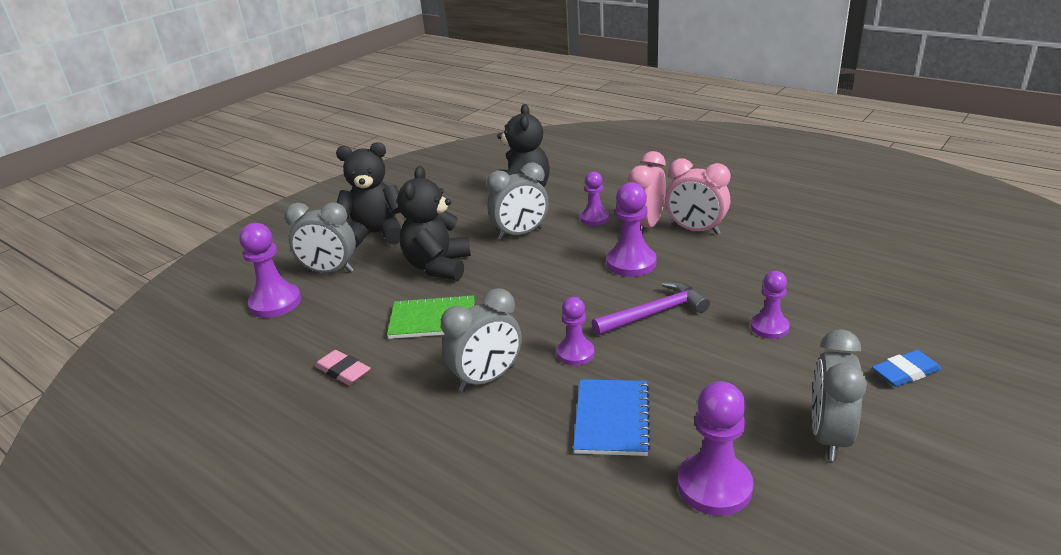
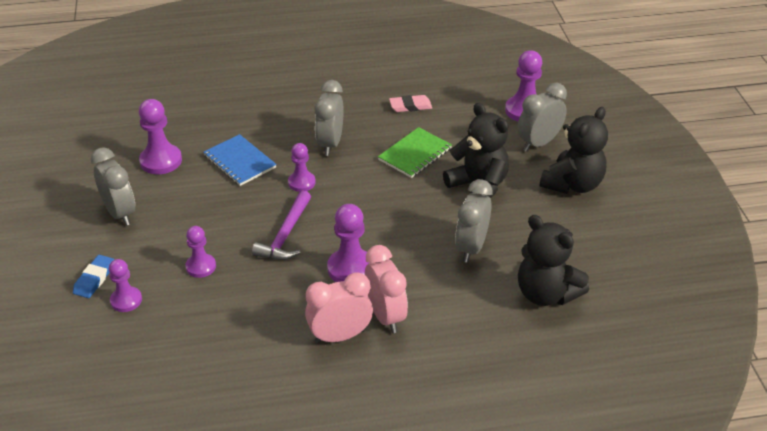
camera: 130 degrees right, 10 degrees up
purple pawn [580,172,609,226] -> purple pawn moved to [109,259,142,312]

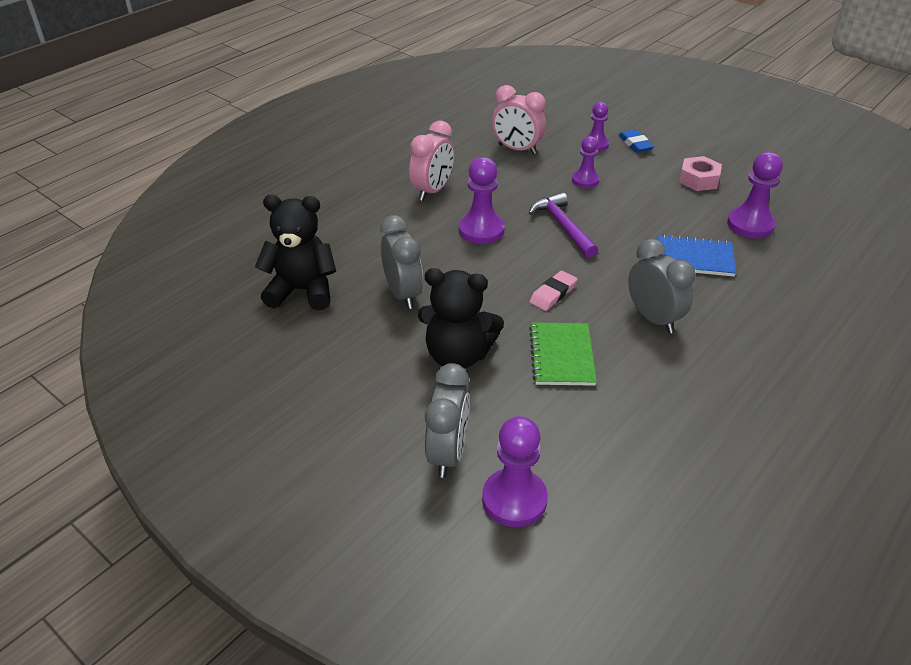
camera: 140 degrees right, 0 degrees up
grey clock [91,147,135,226] -> pink nut [679,156,722,191]
purple pawn [288,143,316,192] -> none
pink clock [365,245,408,333] -> pink clock moved to [492,85,546,155]
pink eraser [389,95,432,112] -> pink eraser moved to [529,271,577,311]
black teddy bear [540,107,608,194] -> none

